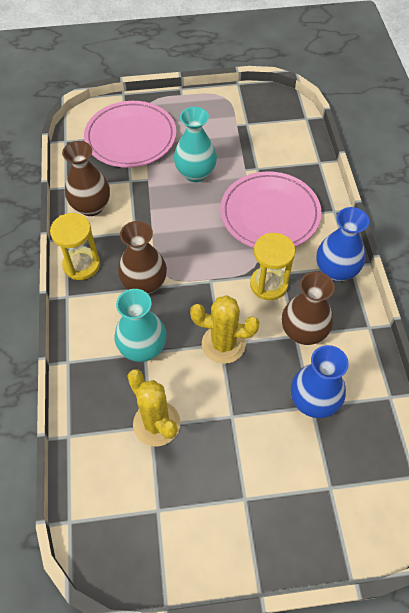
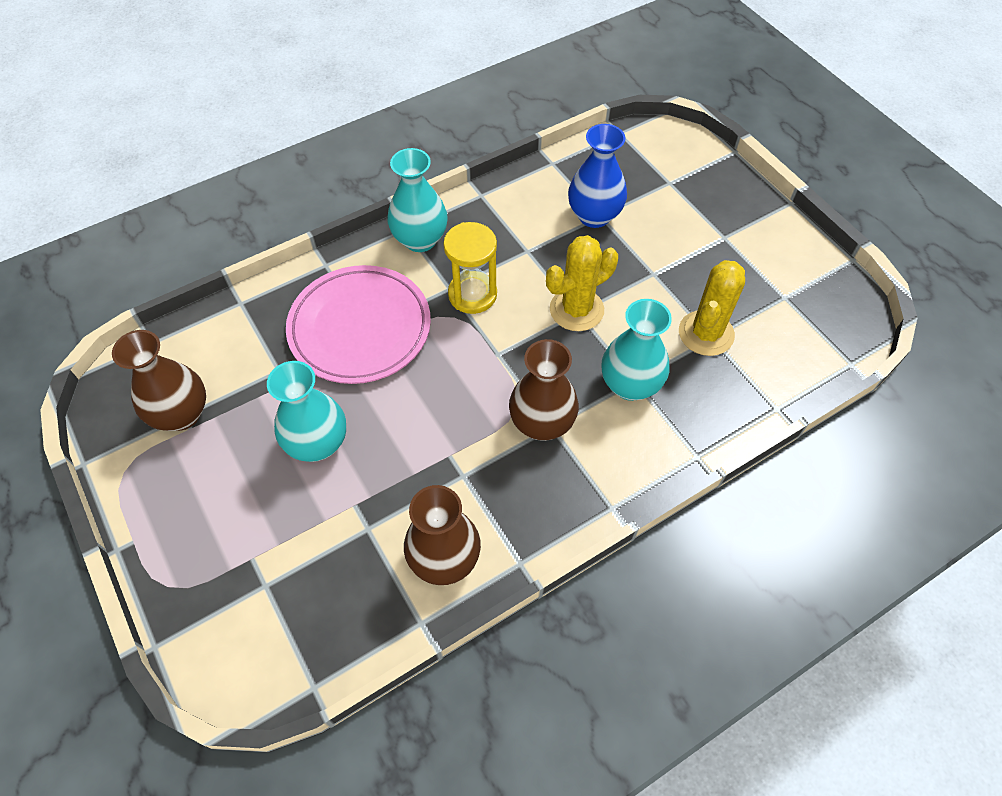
camera: 115 degrees left, 0 degrees up
yellow hourglass [50,213,100,280] -> none
pink plate [84,101,176,168] -> none
yellow cactus [190,295,259,364] -> yellow cactus turned 75 degrees clockwise [546,235,618,331]
brown vase [282,272,335,345] -> brown vase moved to [112,330,206,431]
blue vase [317,207,369,282] -> turquoise vase [387,148,448,252]

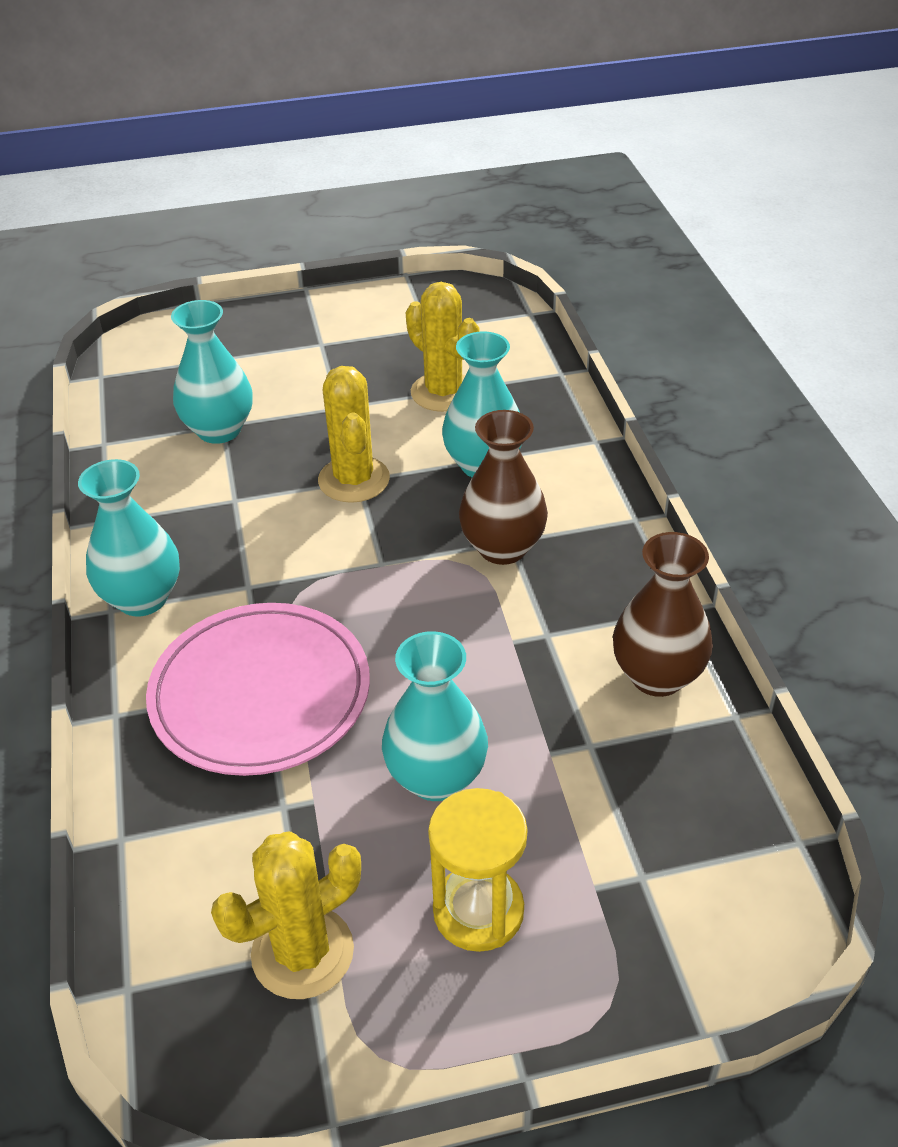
camera: 70 degrees left, 15 degrees down
brown vase [112,330,206,431] -> yellow cactus [211,832,361,999]
yellow hourglass [443,222,497,314] -> yellow hourglass moved to [428,788,528,952]
blue vase [568,124,627,228] -> turquoise vase [171,300,253,444]

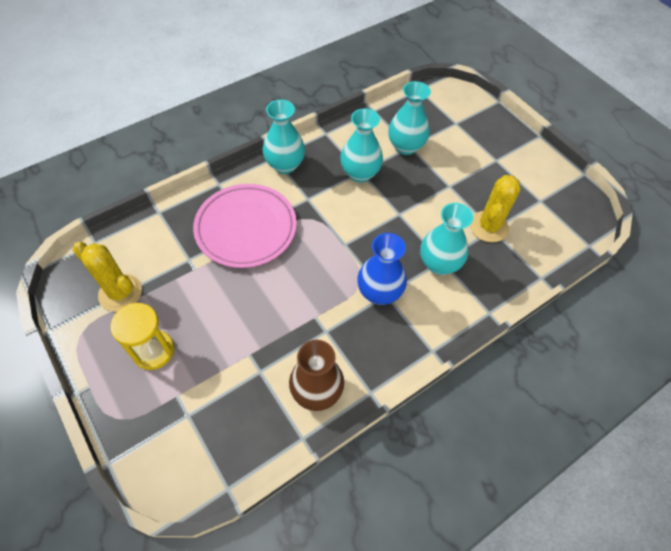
camera: 65 degrees right, 15 degrees up
yellow cactus [318,366,390,503] -> none
turquoise vase [382,631,488,801] -> turquoise vase moved to [340,108,383,183]
brown vase [459,410,548,565] -> blue vase [358,233,407,305]

